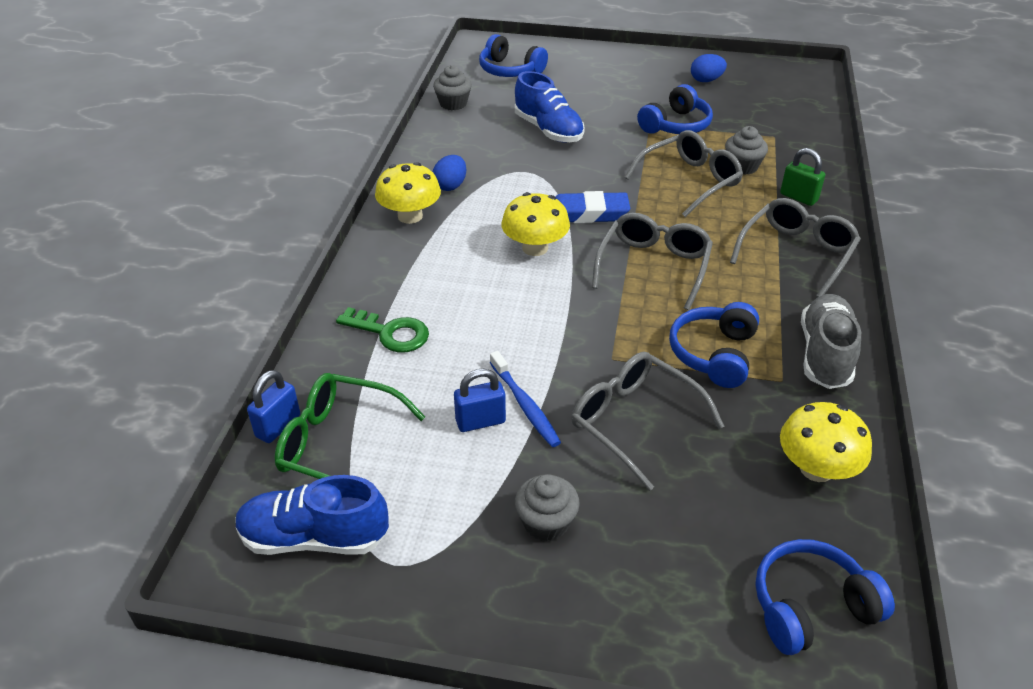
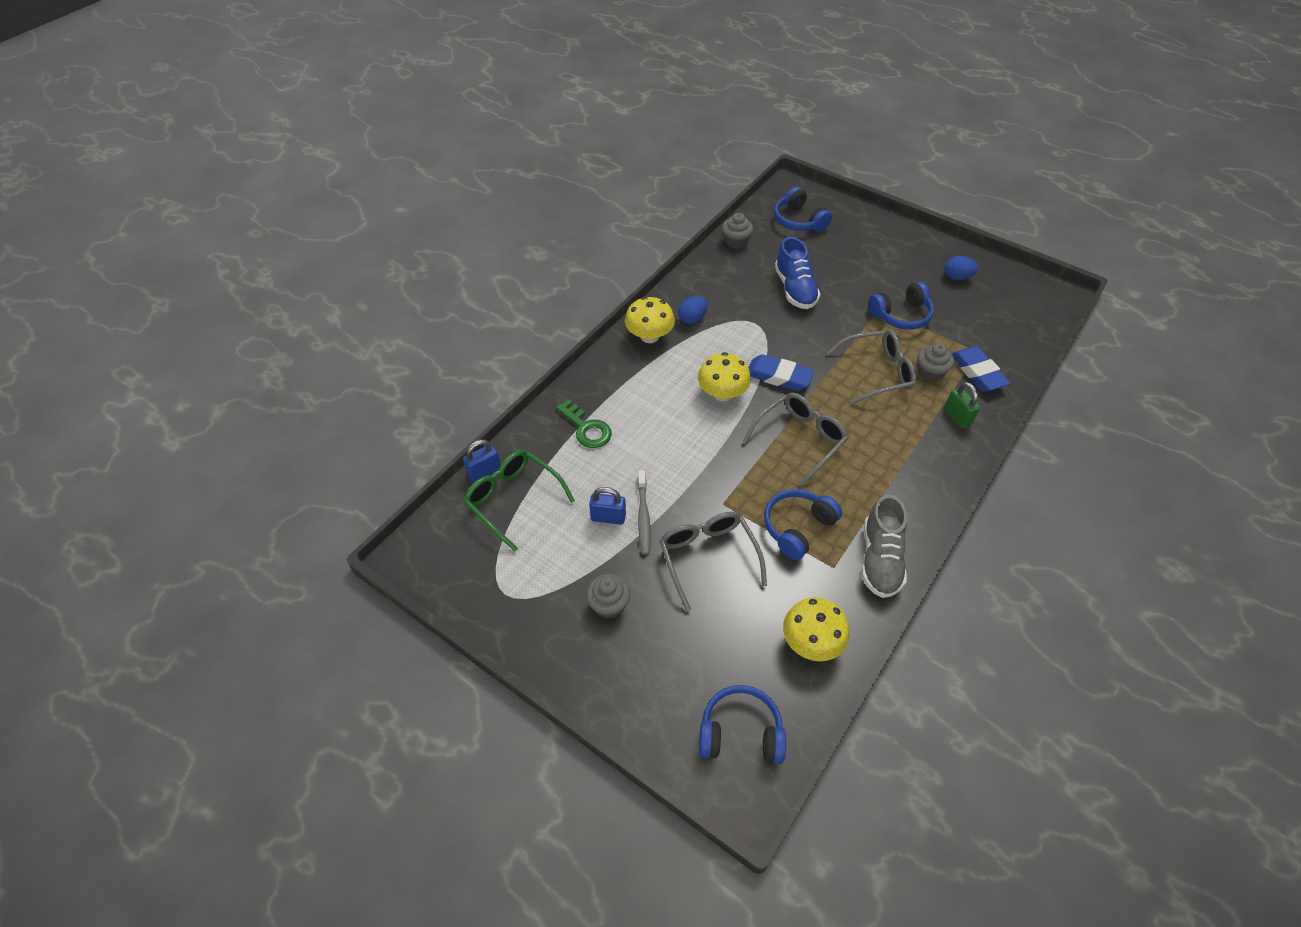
camera: 25 degrees right, 10 degrees up
blue shoe [235,475,389,555] -> none
blue toothbrush [490,351,561,447] -> grey toothbrush [637,470,651,555]
grey glasses [730,198,861,297] -> none
grey shoe [801,294,861,389] -> grey shoe turned 150 degrees clockwise [862,495,907,598]
none -> blue eraser [951,346,1010,392]

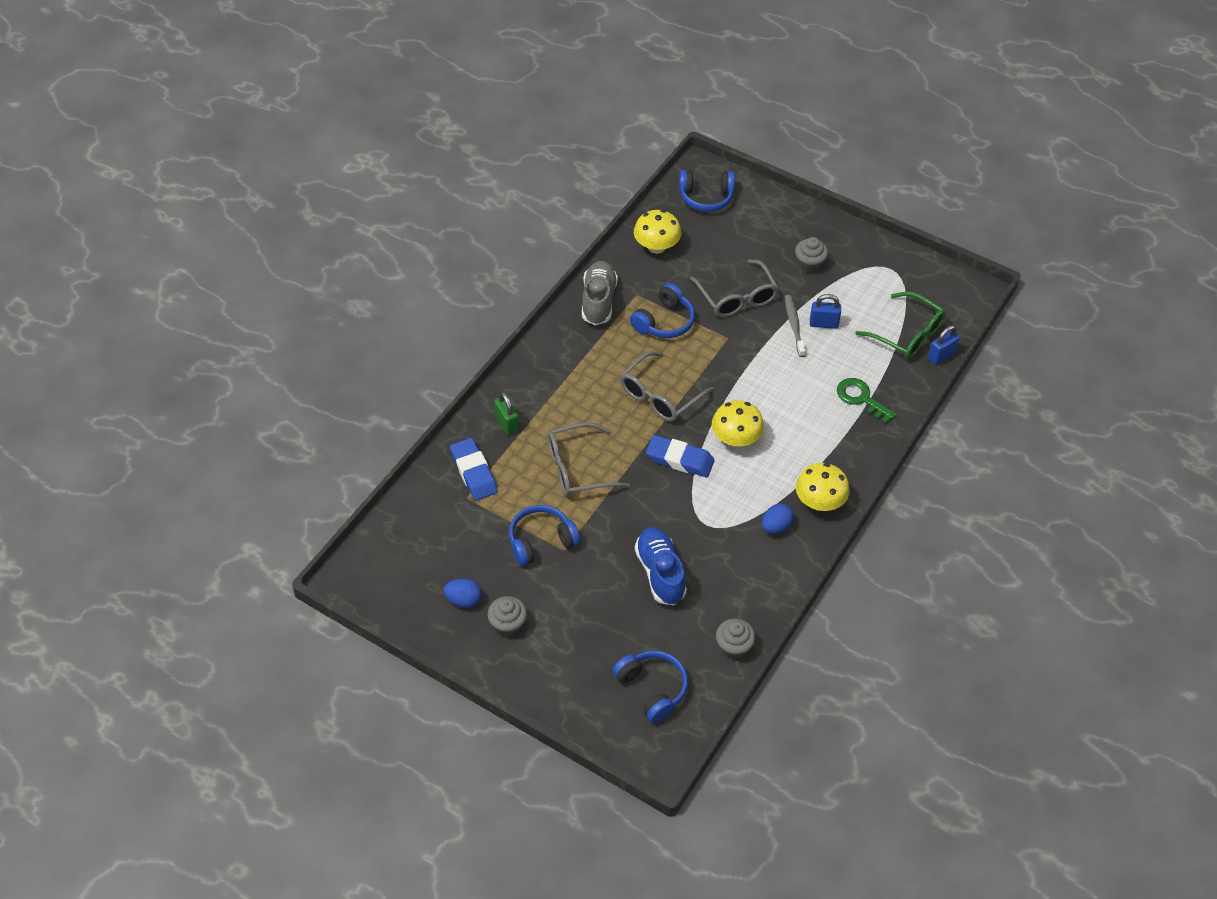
camera: 175 degrees right, 0 degrees up
grey cupcake [917,343,954,382] -> grey cupcake moved to [488,596,527,637]

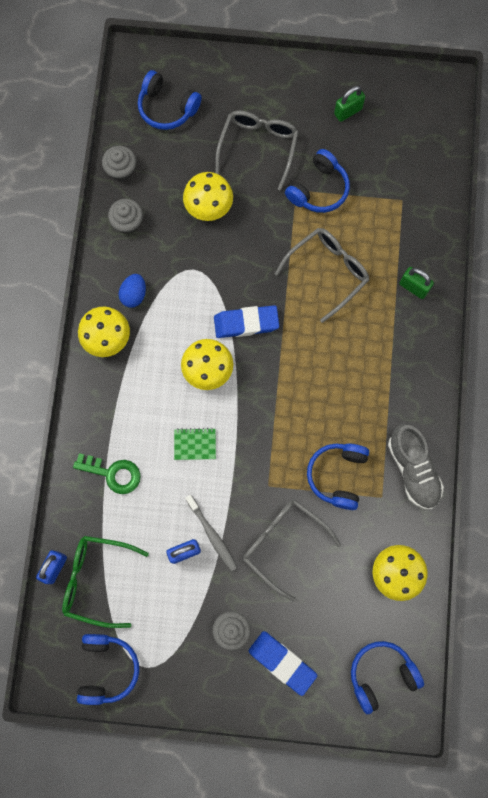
camera: 155 degrees right, 25 degrees up
blue egg [444,579,482,608] -> green padlock [334,86,365,122]
blue eraser [450,438,498,501] -> blue eraser moved to [248,631,317,696]
grey cupcake [488,596,527,637] -> grey cupcake moved to [108,199,143,234]
grey glasses [620,351,714,422] -> grey glasses moved to [215,110,298,191]
blue shoe [635,527,687,605] -> yellow mushroom [183,172,233,221]
none -> blue headphones [77,634,139,705]
none -> green notebook [174,428,216,460]

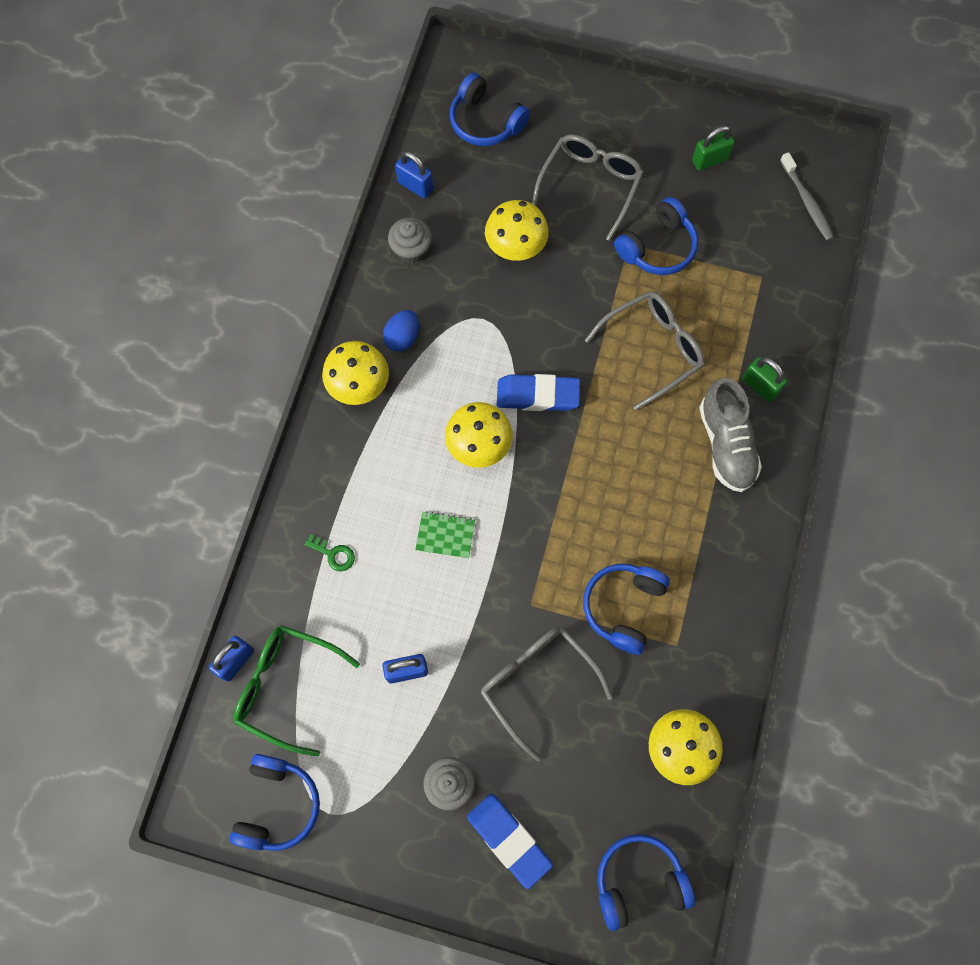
camera: 10 degrees right, 5 degrees down
green key [73,453,141,494] -> green key [304,534,355,571], size x0.60
grey cupcake [102,146,136,181] -> blue padlock [395,151,433,199]
grey toothbrush [185,495,237,572] -> grey toothbrush moved to [780,152,834,241]
grey shoe [388,424,444,509] -> grey shoe moved to [699,378,762,492]

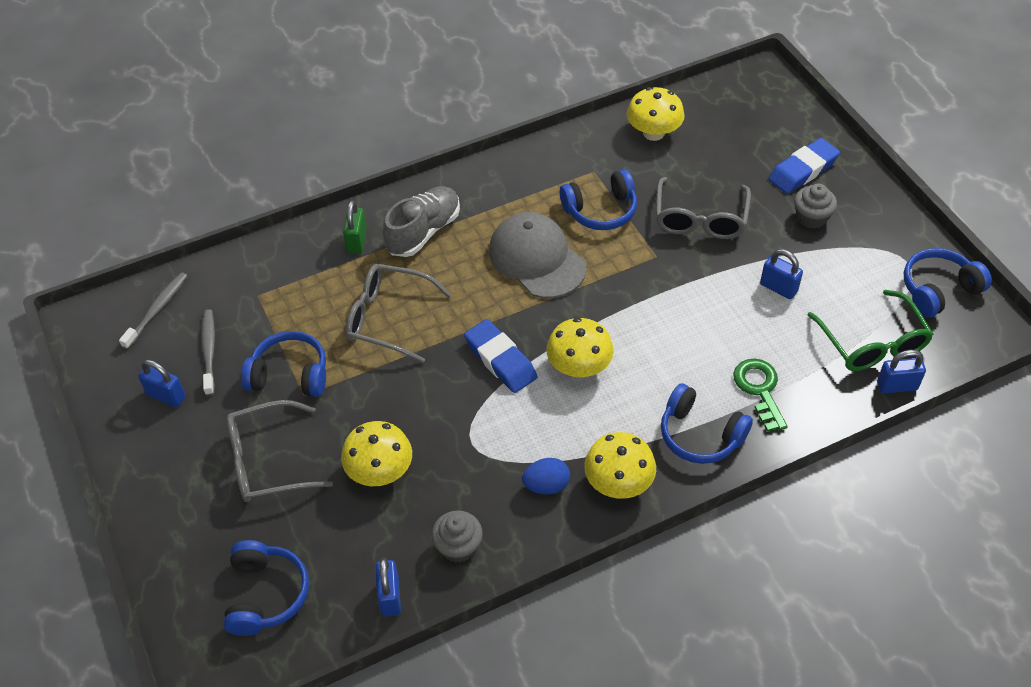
camera: 130 degrees left, 20 degrees down
green key [304,534,355,571] -> green key [733,358,788,432], size x1.66
green notebook [415,511,475,559] -> none
blue eraser [467,794,553,889] -> blue eraser turned 45 degrees clockwise [768,138,840,194]
blue headphones [597,834,695,931] -> blue headphones moved to [661,383,753,464]
green padlock [692,126,735,171] -> blue padlock [138,360,186,407]
none -> grey toothbrush [201,309,215,396]
none -> grey cap [489,212,586,298]

